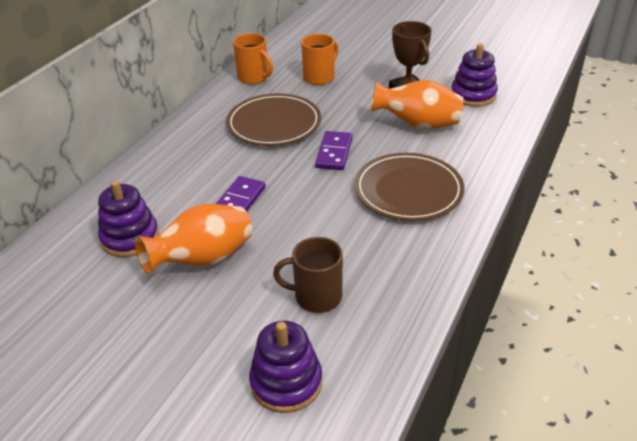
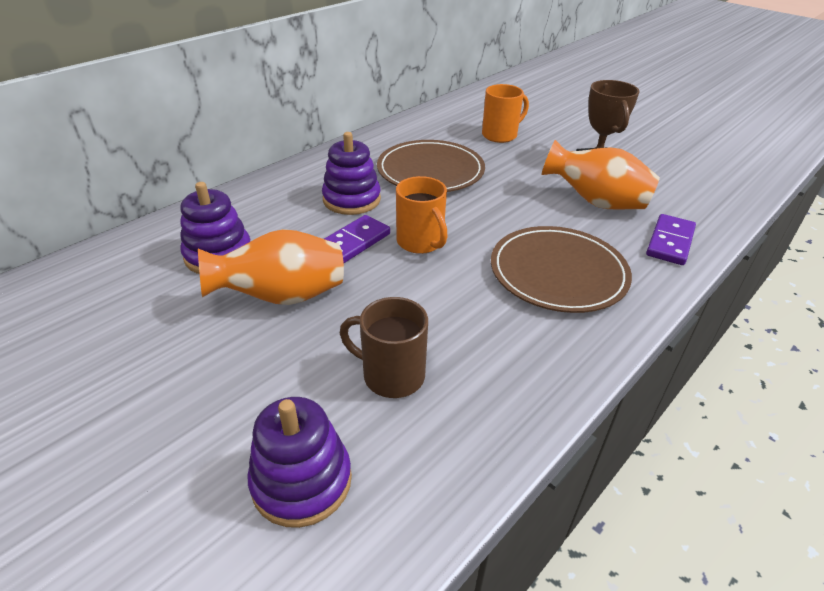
camera: 15 degrees right, 0 degrees up
orange mug [233,33,273,84] -> orange mug moved to [396,176,448,254]
purple domino [315,131,353,170] -> purple domino moved to [646,214,696,265]
purple stacking toy [452,43,498,107] -> purple stacking toy moved to [322,132,381,215]

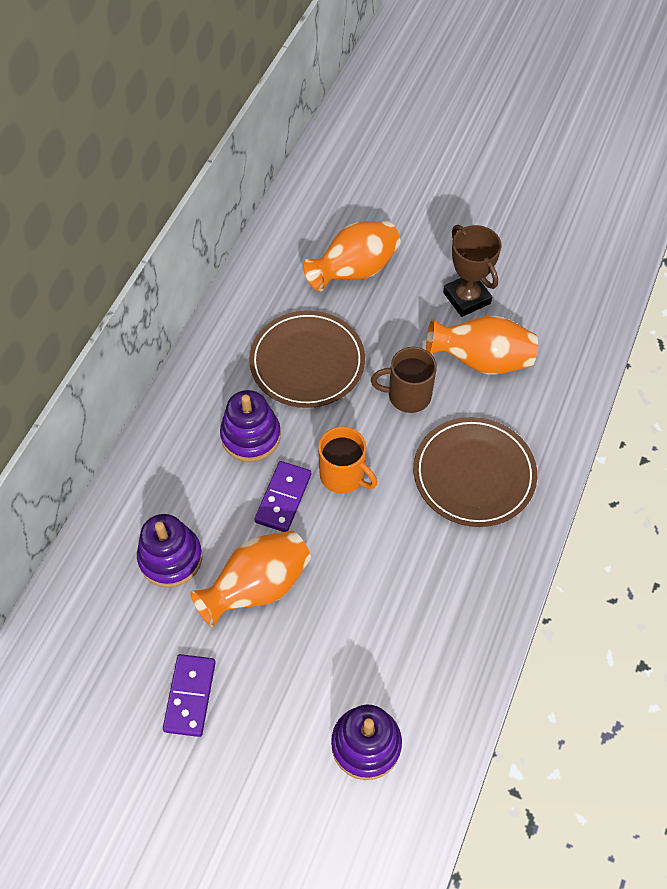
camera: 20 degrees left, 20 degrees up
brown mug [340,297,428,398] -> brown mug moved to [371,347,437,413]
orange mug [482,84,529,143] -> orange vase [303,221,400,292]
purple domino [646,214,696,265] -> purple domino moved to [163,654,216,737]

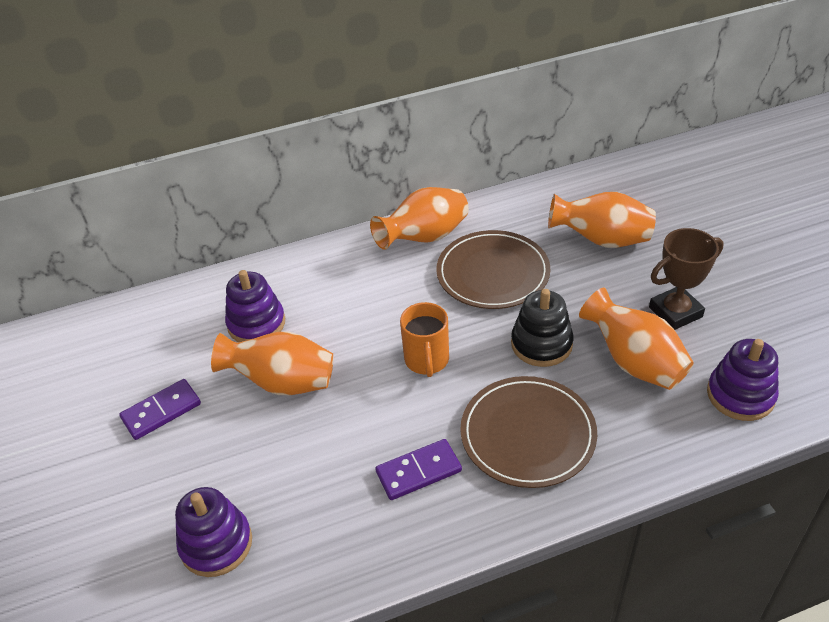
camera: 50 degrees right, 15 degrees down
purple stacking toy [220,390,281,462] -> purple stacking toy moved to [707,339,779,421]
purple domino [254,461,311,532] -> purple domino moved to [375,439,462,500]
brown mug [371,347,437,413] -> black stacking toy [511,289,574,367]
brown trophy [443,225,501,317] -> brown trophy turned 45 degrees clockwise [649,228,724,330]
none -> orange vase [370,187,469,250]

